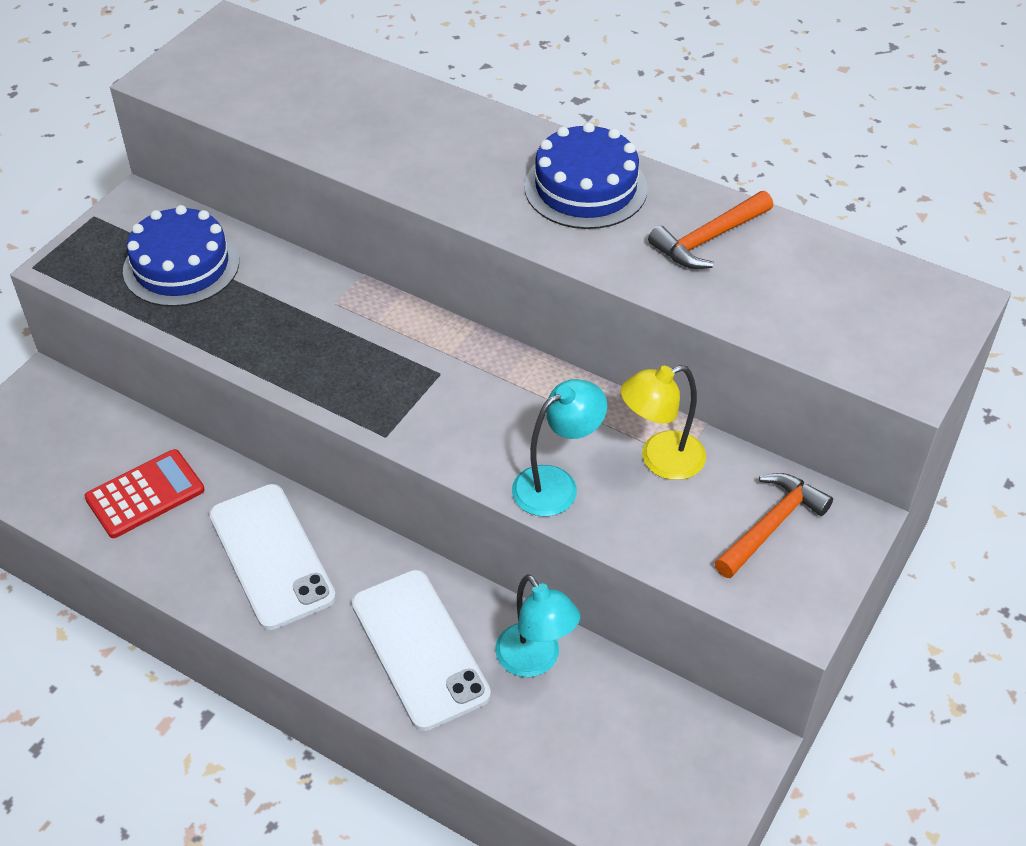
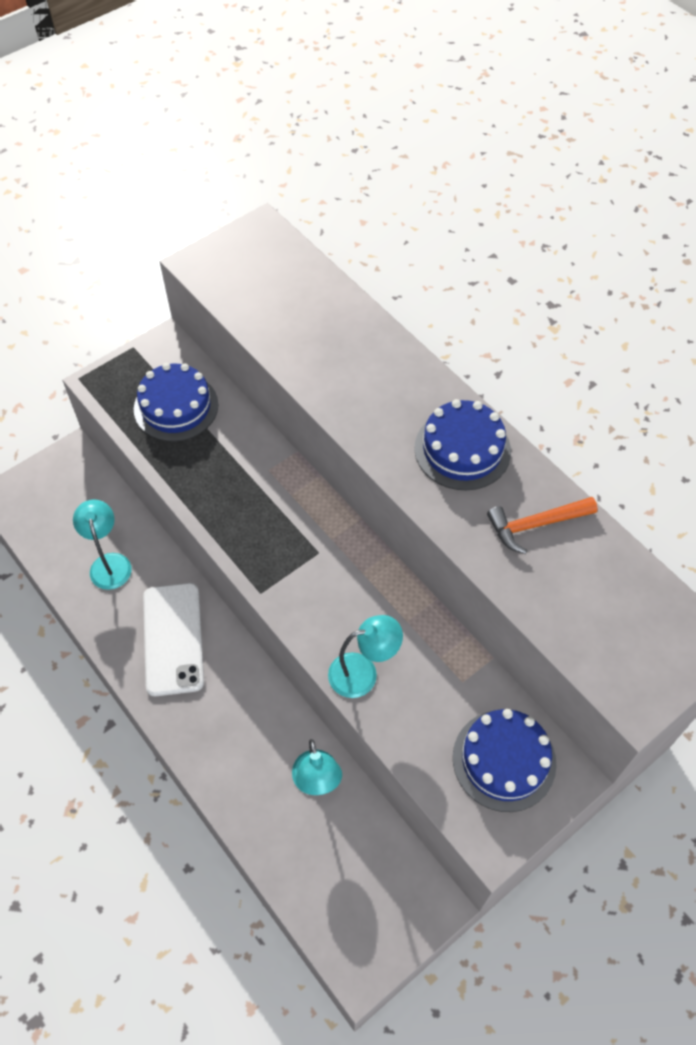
camera: 20 degrees right, 10 degrees up
red calculator [85,449,205,538] -> turquoise lamp [73,499,132,590]
white phone [352,570,491,731] -> none
yellow lamp [621,365,706,480] -> none
orange hammer [715,473,833,578] -> blue cake [453,709,556,812]

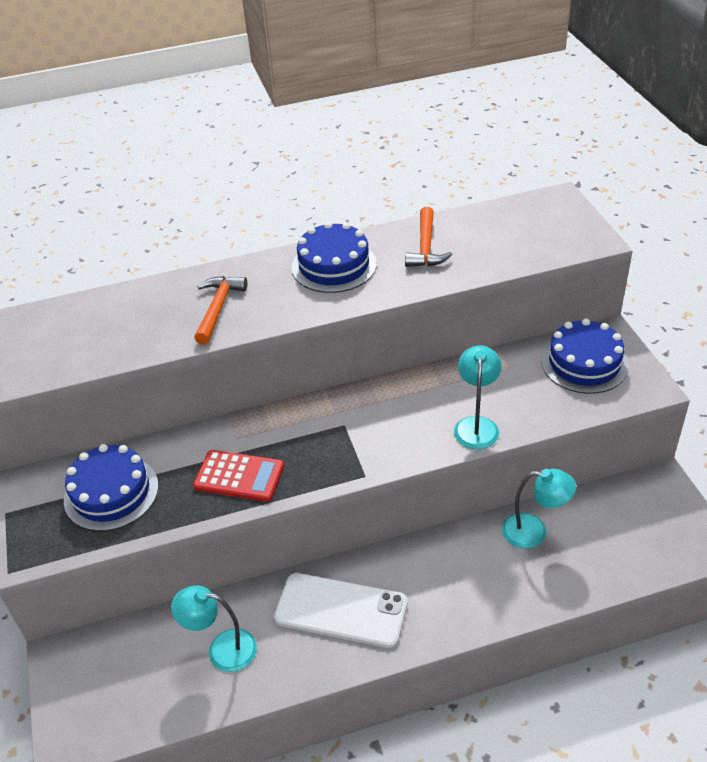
camera: 65 degrees left, 15 degrees down
none -> red calculator [193,450,284,502]
none -> orange hammer [194,276,247,344]

